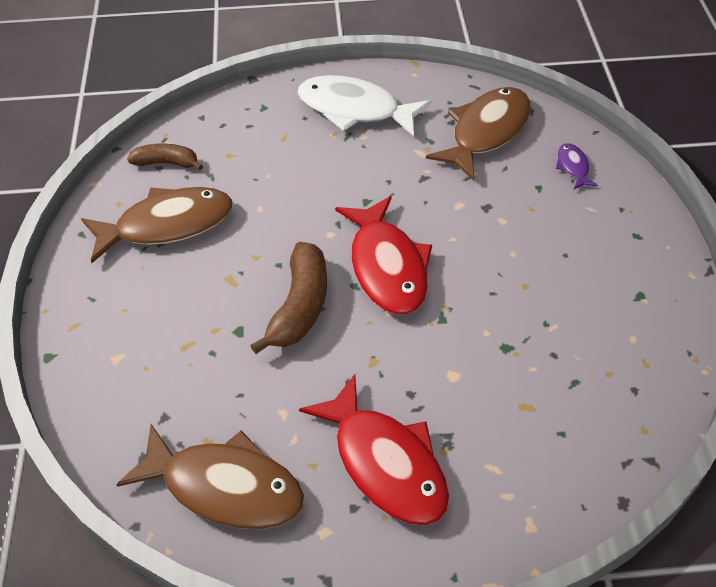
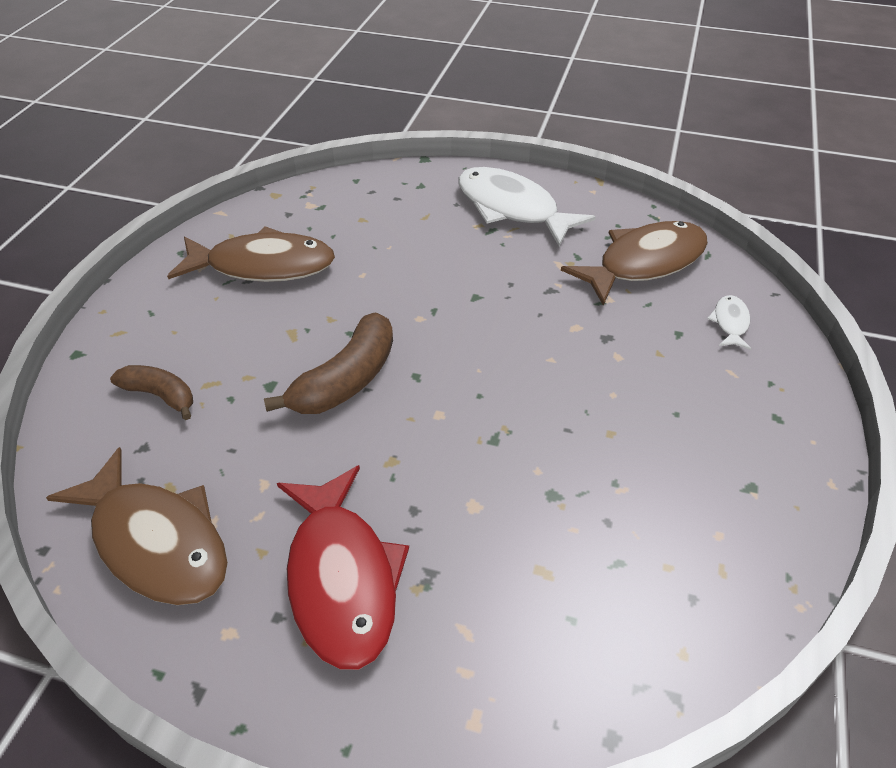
camera: 20 degrees right, 5 degrees down
brown banana [127,144,203,170] -> brown banana moved to [110,365,193,420]
red fish [335,196,432,314] -> none
purple fish [556,143,598,189] -> white fish [707,295,751,350]

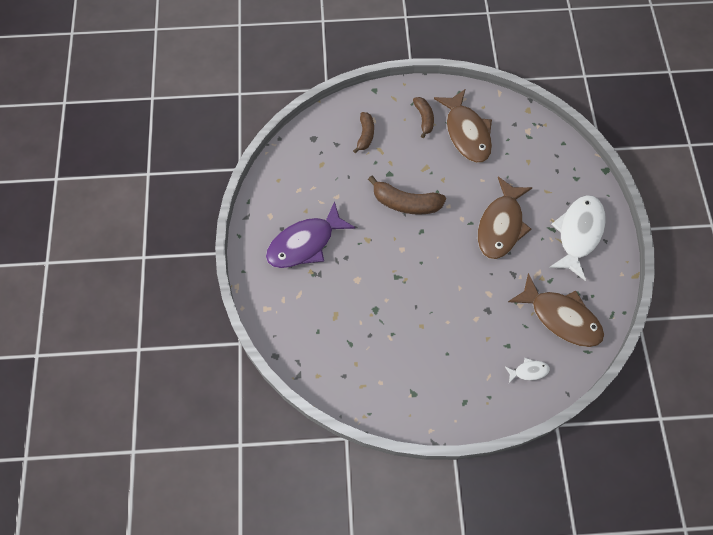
camera: 70 degrees right, 20 degrees up
brown fish [46,447,228,605] -> brown fish moved to [478,177,533,259]
red fish [277,465,409,670] -> purple fish [266,201,356,268]
none -> brown banana [413,97,434,138]

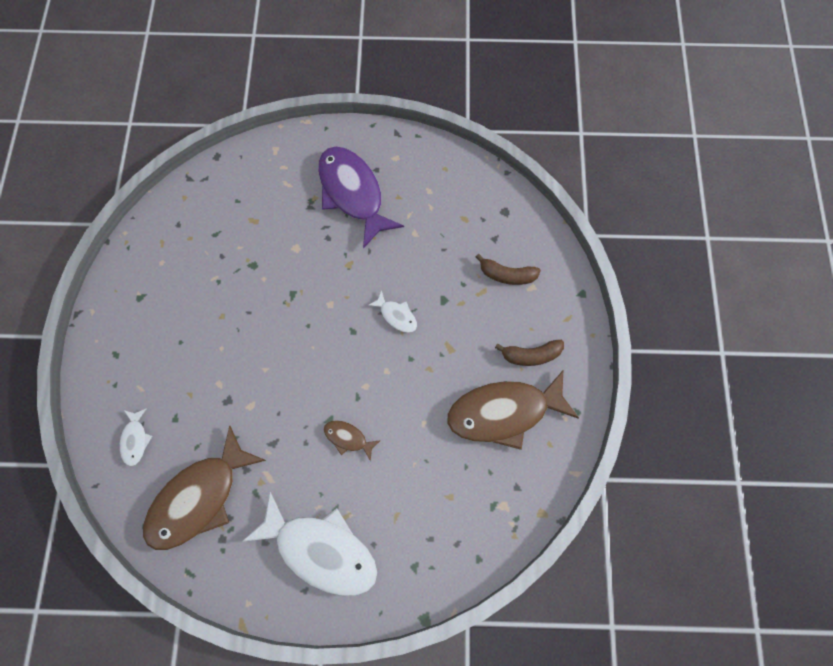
camera: 95 degrees right, 5 degrees up
brown banana [368,176,446,215] -> white fish [367,290,417,333]
brown fish [478,177,533,259] -> brown fish [324,420,381,461], size x0.44

